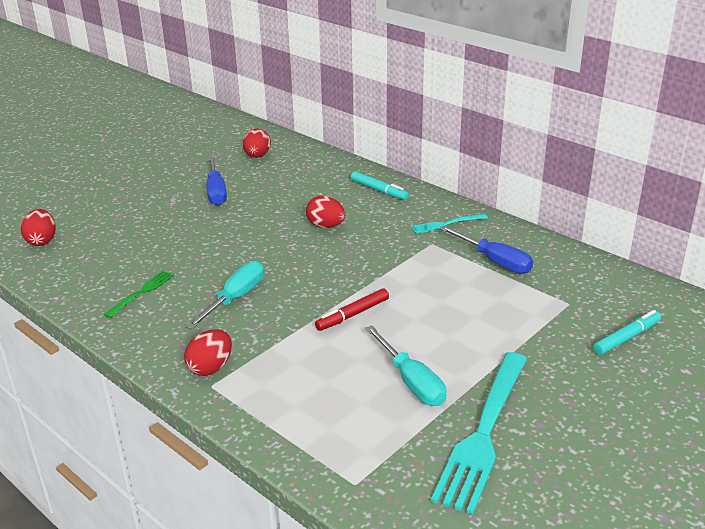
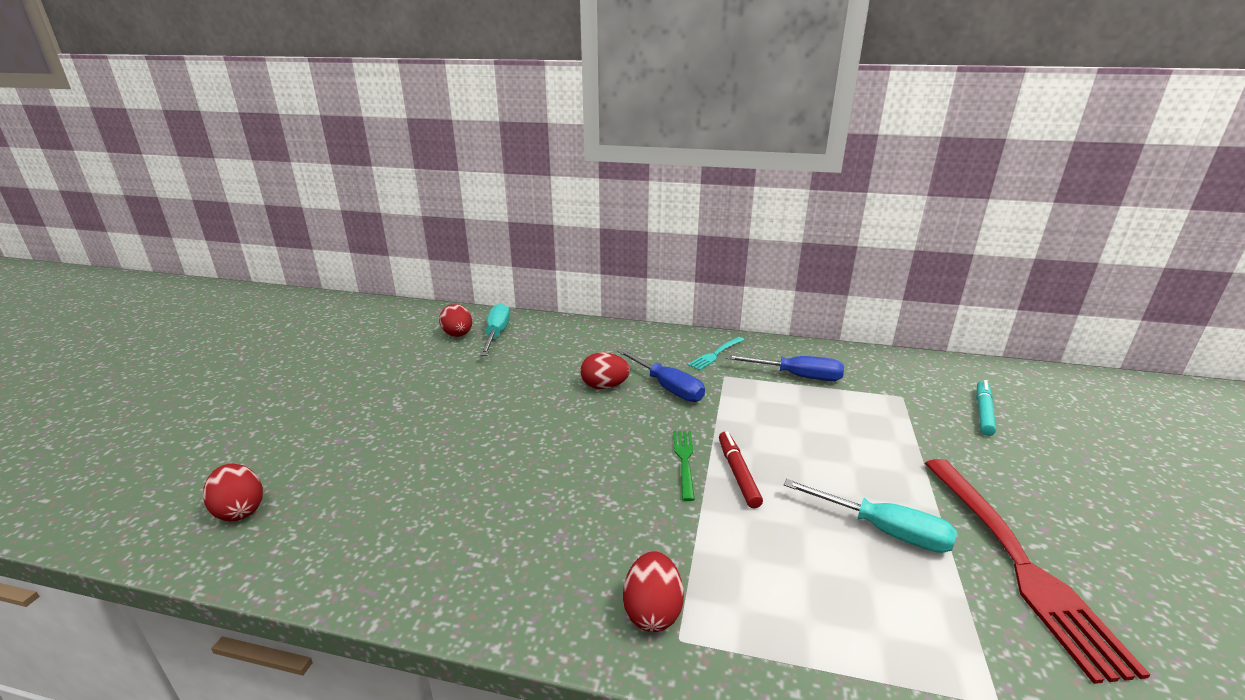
camera: 30 degrees left, 5 degrees down
green fork [104,271,174,318] -> green fork moved to [673,431,695,501]
turquoise screwdriver [186,261,264,329] -> turquoise screwdriver moved to [480,303,510,356]
blue screwdriver [207,156,227,205] -> blue screwdriver moved to [617,349,705,402]
red marker [315,288,389,331] -> red marker turned 150 degrees clockwise [719,431,763,508]
turquoise marker [351,171,409,200] -> none
turquoise fork [431,352,527,515] -> red fork [925,459,1151,684]

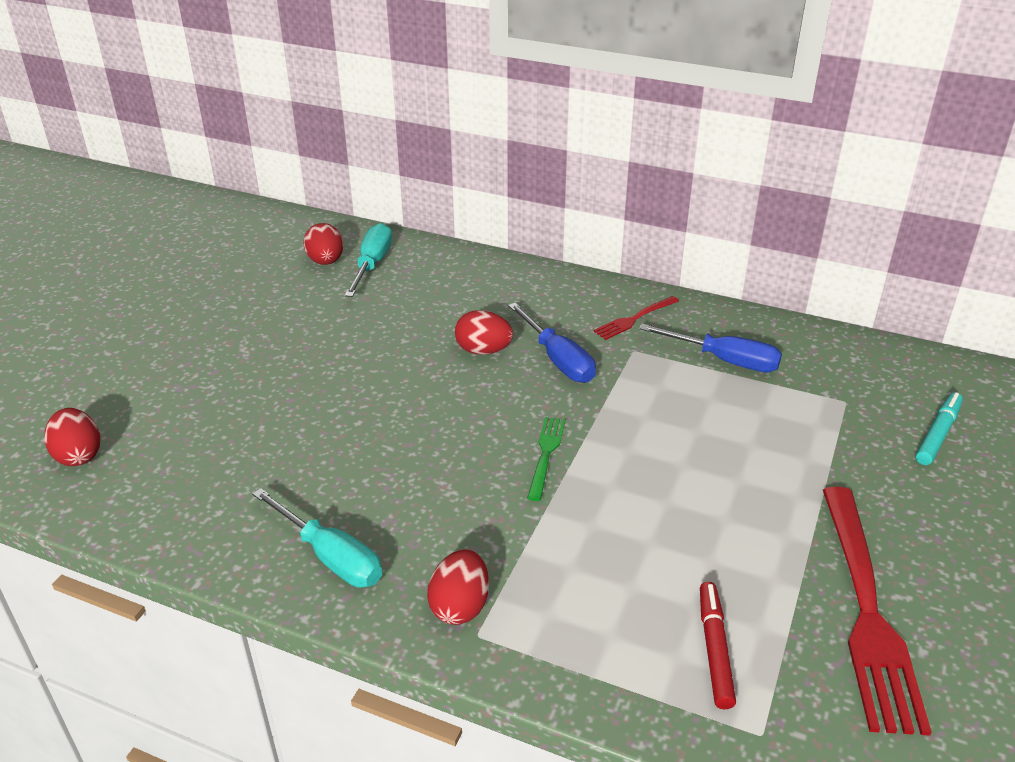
camera: 10 degrees right, 10 degrees up
turquoise fork [688,337,745,370] -> red fork [594,296,679,340]
red marker [719,431,763,508] -> red marker moved to [700,582,736,709]
turquoise screwdriver [783,479,957,553] -> turquoise screwdriver moved to [252,488,382,588]

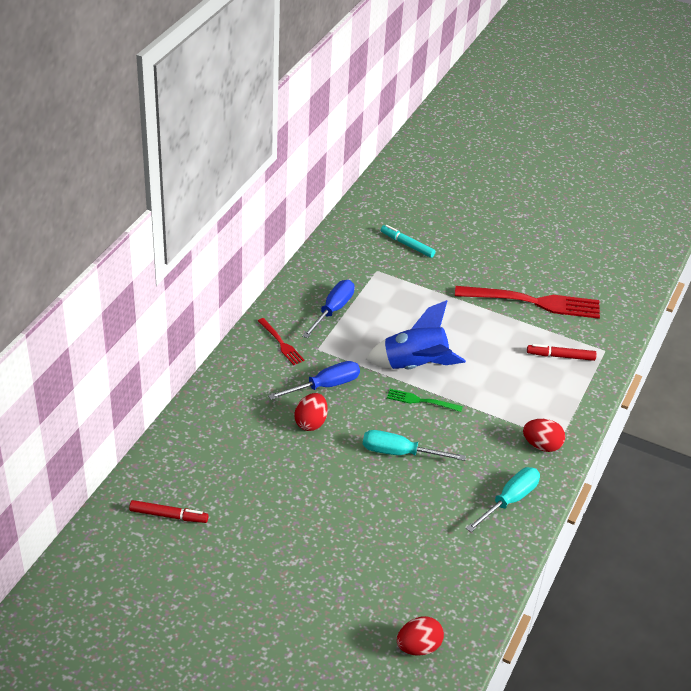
camera: 90 degrees left, 5 degrees up
red egg [303,223,343,265] -> red marker [129,500,209,523]
turquoise screwdriver [345,223,392,297] -> turquoise screwdriver moved to [363,430,466,461]
none -> blue rocket [366,300,466,369]

